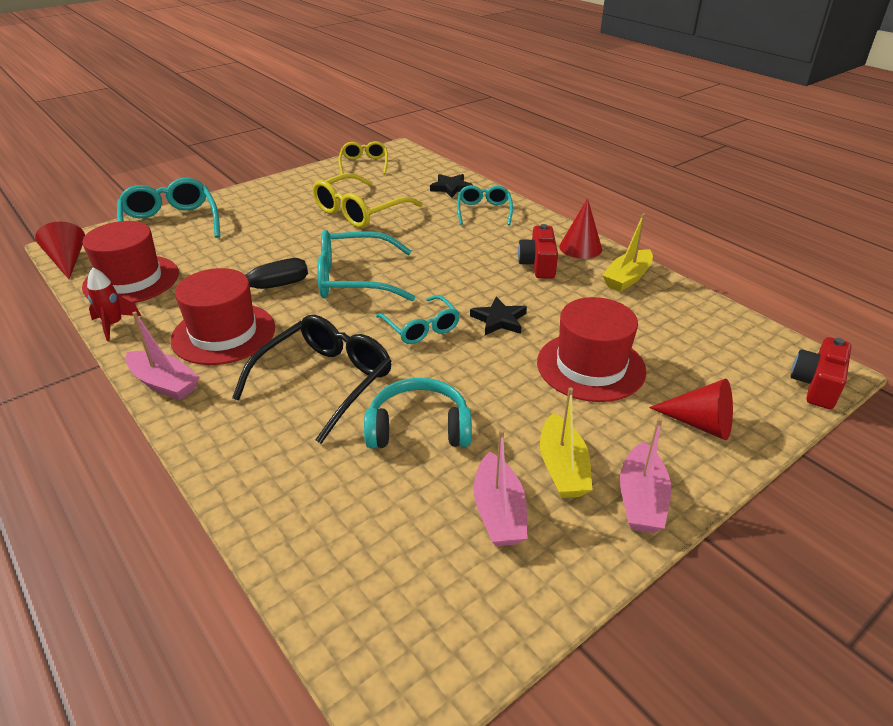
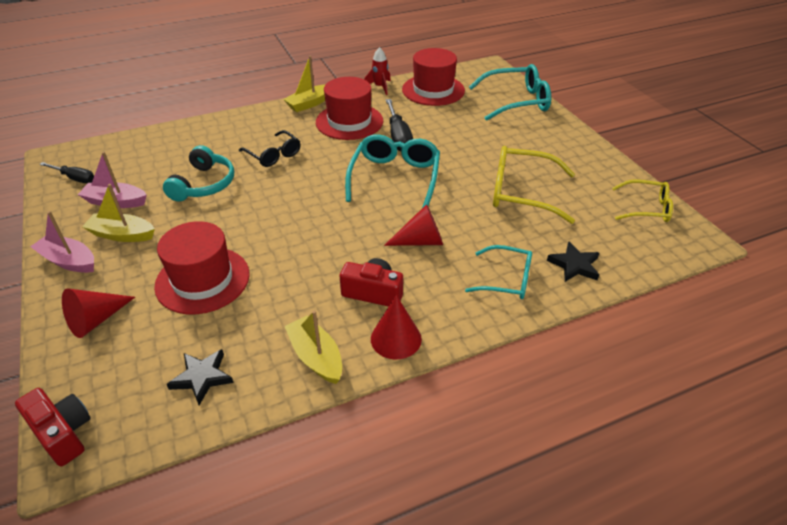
camera: 105 degrees right, 5 degrees up
red cone [35,222,85,279] -> red cone moved to [384,204,443,246]
pink boat [125,312,199,400] -> yellow boat [283,56,326,112]
black glasses [232,315,392,444] -> black glasses [239,130,301,167], size x0.62
yellow glasses [312,173,423,228] -> yellow glasses turned 45 degrees counterclockwise [493,146,575,224]
turquoise glasses [376,295,460,344] -> none
black star [470,297,527,335] -> black star moved to [166,349,233,405]
none -> black screwdriver [39,162,94,183]

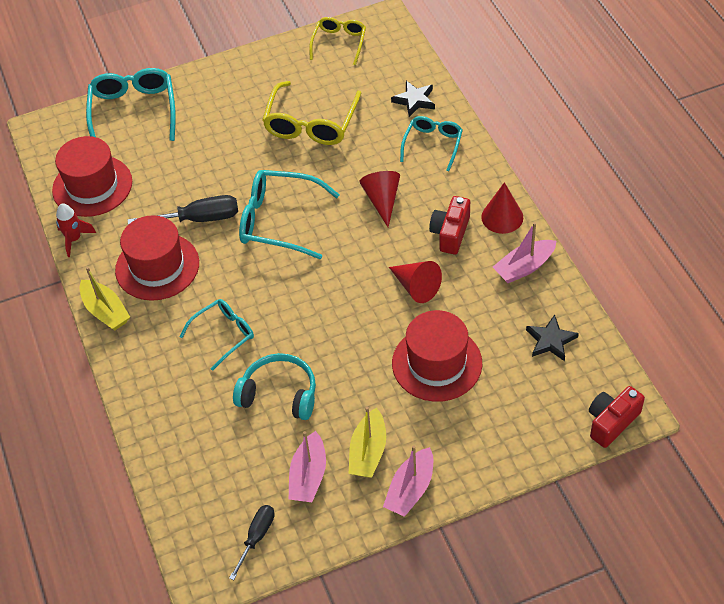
camera: 85 degrees left, 10 degrees up
red cone [62,288,135,338] -> red cone moved to [389,261,442,303]
black glasses [239,130,301,167] -> turquoise glasses [180,299,254,371]
yellow boat [284,310,342,384] -> pink boat [493,222,556,283]

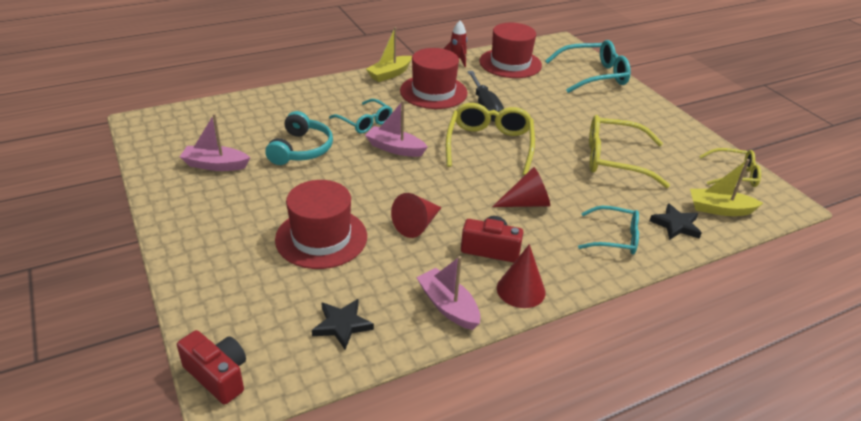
camera: 80 degrees right, 15 degrees down
black screwdriver [229,505,274,580] -> none
turquoise glasses [239,170,340,259] -> yellow glasses [446,103,535,175]
yellow boat [349,407,386,478] -> yellow boat moved to [690,159,763,216]
pink boat [383,445,433,517] -> pink boat moved to [365,100,428,157]

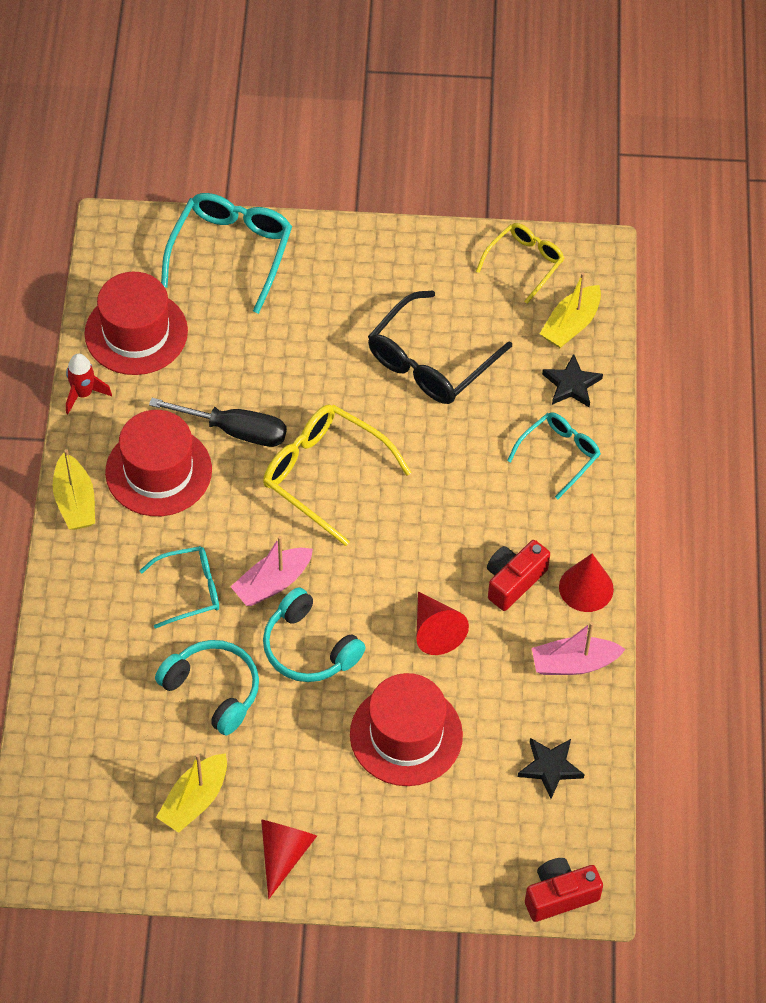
camera: 60 degrees left, 20 degrees up
pink boat [180,114,250,171] -> yellow boat [156,753,227,833]
red cone [492,167,550,207] -> red cone moved to [261,819,317,899]
yellow glasses [589,115,670,188] -> black glasses [368,290,512,404]
none -> turquoise headphones [263,587,366,682]

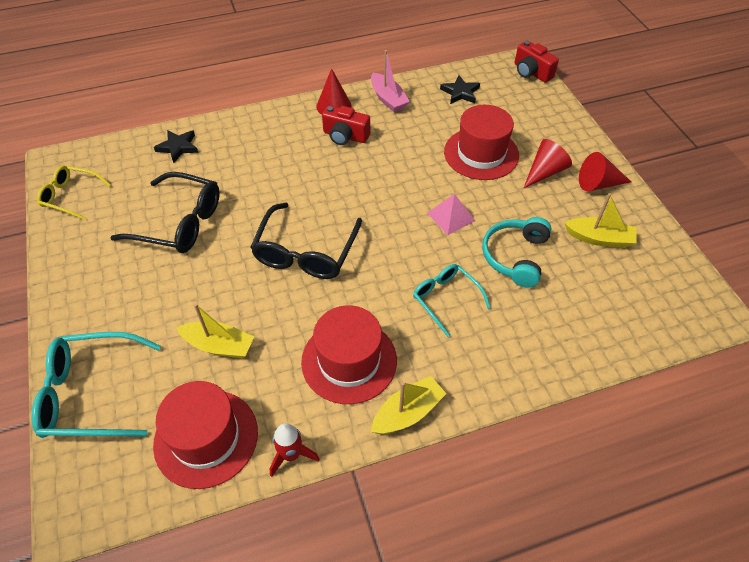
camera: 110 degrees left, 5 degrees down
black screwdriver [149,398,287,447] -> none
pink boat [231,536,313,606] -> none
yellow glasses [263,404,412,546] -> black glasses [250,202,362,279]
turquoise headphones [263,587,366,682] -> pink pyramid [427,194,475,235]
red cone [416,591,469,655] -> red cone moved to [524,139,572,188]
turquoise glasses [507,412,601,499] -> none
yellow boat [540,272,601,348] -> yellow boat moved to [176,304,255,358]

